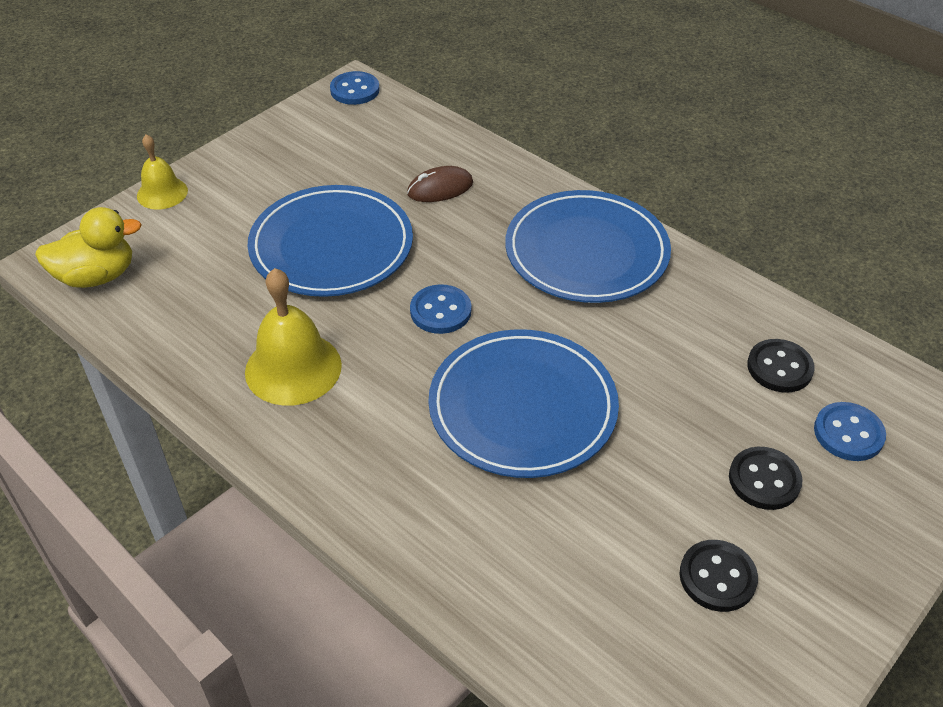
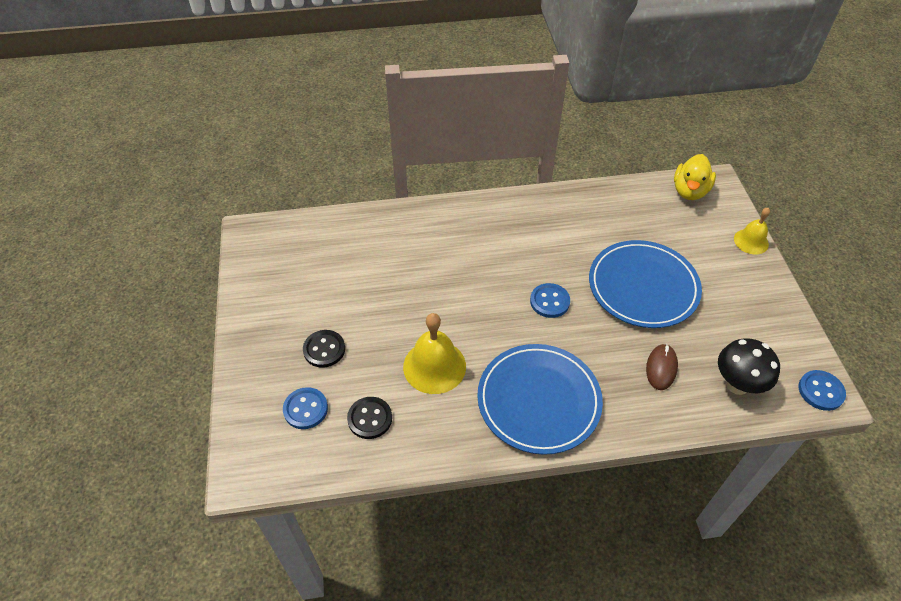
camera: 130 degrees right, 5 degrees up
yellow bell [245,268,342,406] -> yellow bell moved to [403,313,466,394]
blue plate [428,329,619,478] -> none
black button [680,540,758,612] -> none
none -> black mushroom [718,338,780,395]

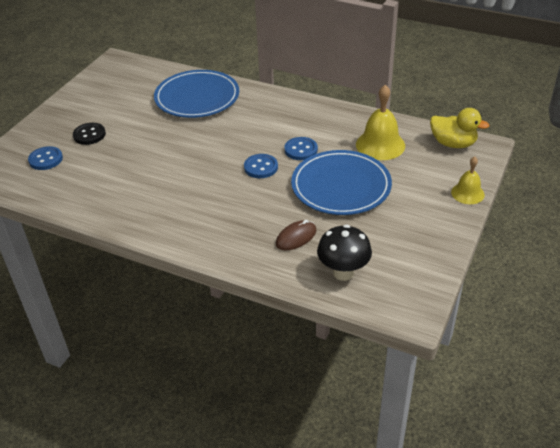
camera: 35 degrees right, 10 degrees down
black button [347,397,392,439] -> none
yellow bell [403,313,466,394] -> yellow bell moved to [356,85,405,160]
blue plate [477,344,603,455] -> blue plate moved to [154,70,239,118]
yellow duck [674,154,716,200] -> yellow duck turned 120 degrees counterclockwise [430,108,489,148]
blue button [799,370,846,411] -> blue button moved to [284,137,318,160]

